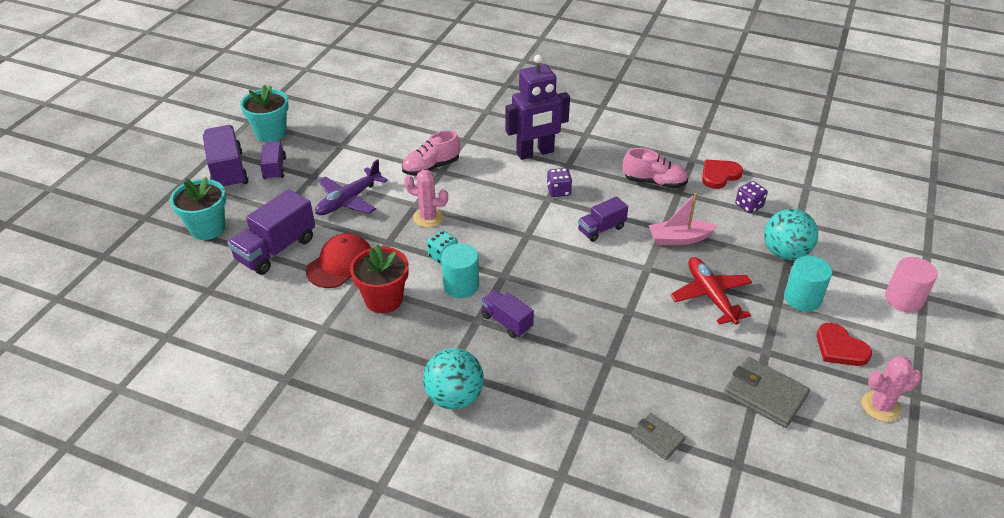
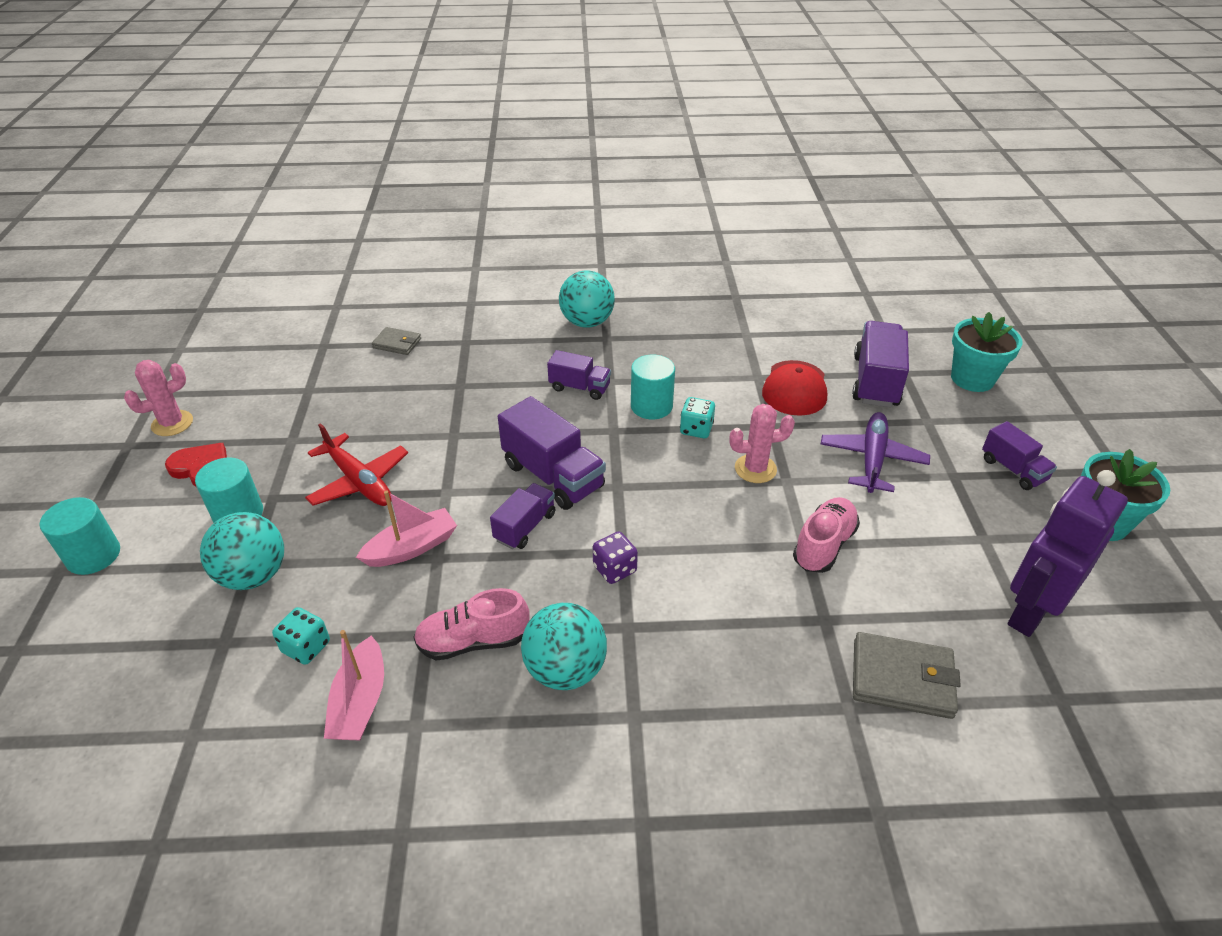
camera: 155 degrees right, 0 degrees up
purple truck [203,125,248,190] -> purple truck moved to [498,396,606,510]
red flower pot [350,245,409,313] -> none
purple robot [505,54,570,160] -> purple robot moved to [1008,470,1128,637]
red heart [702,160,743,189] -> pink boat [324,630,384,741]
grey wallet [724,357,810,428] -> grey wallet moved to [853,632,961,719]
purple dice [735,181,768,213] -> turquoise dice [272,607,330,665]
pink cylinder [885,257,938,313] -> turquoise cylinder [39,497,120,575]
none -> turquoise ball [521,603,607,690]

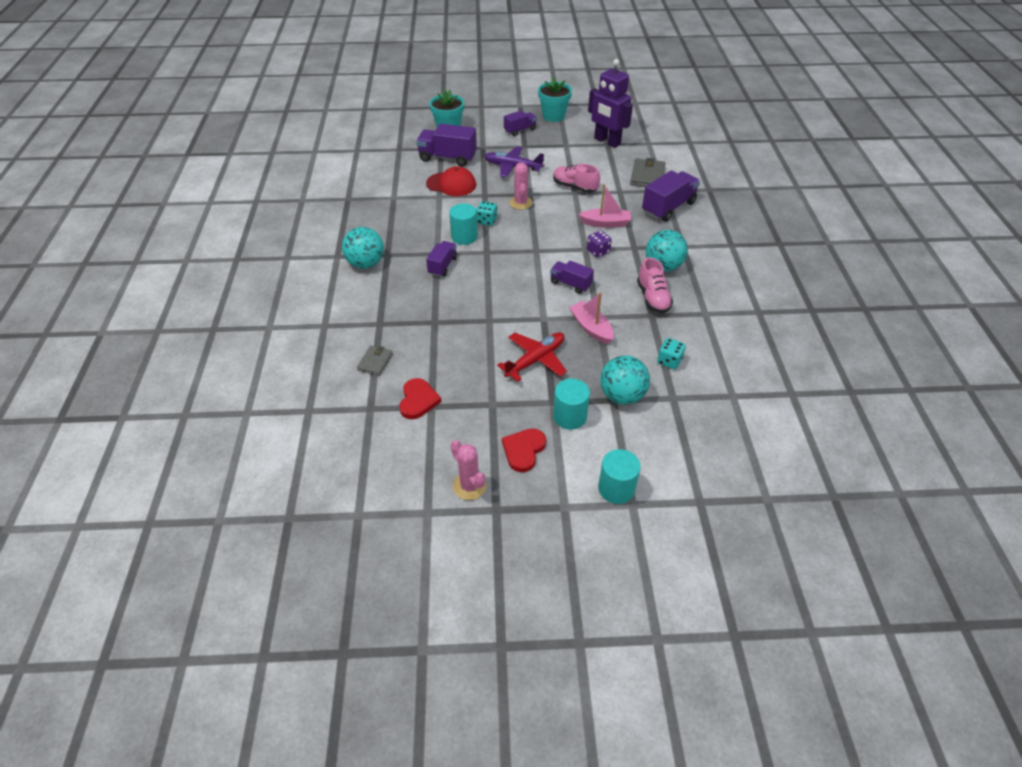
camera: 90 degrees left, 5 degrees up
pink boat [324,630,384,741] -> pink boat moved to [578,184,631,228]
purple truck [498,396,606,510] -> purple truck moved to [642,170,700,222]
none -> red heart [399,378,442,419]

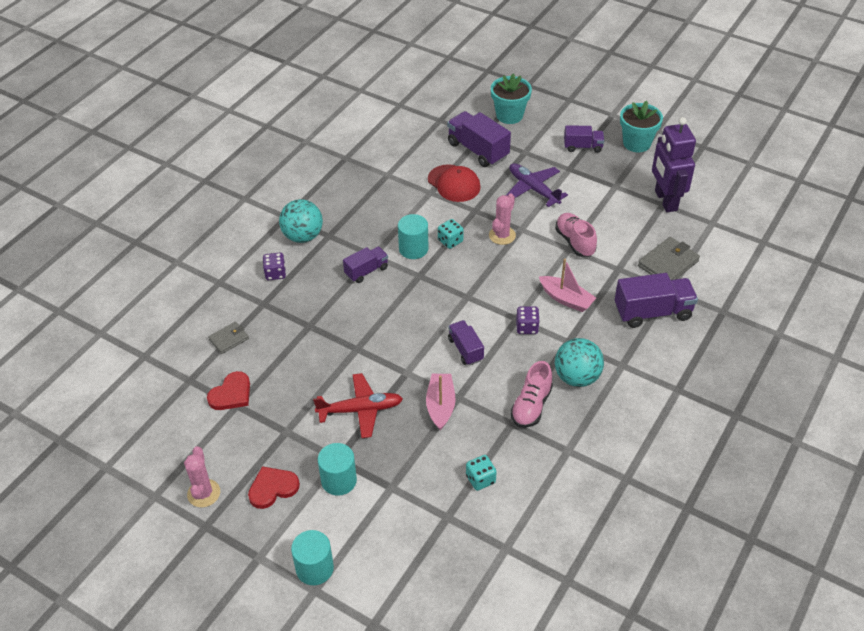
camera: 35 degrees right, 0 degrees up
turquoise ball [600,355,650,405] -> none
none -> purple dice [263,253,286,280]

